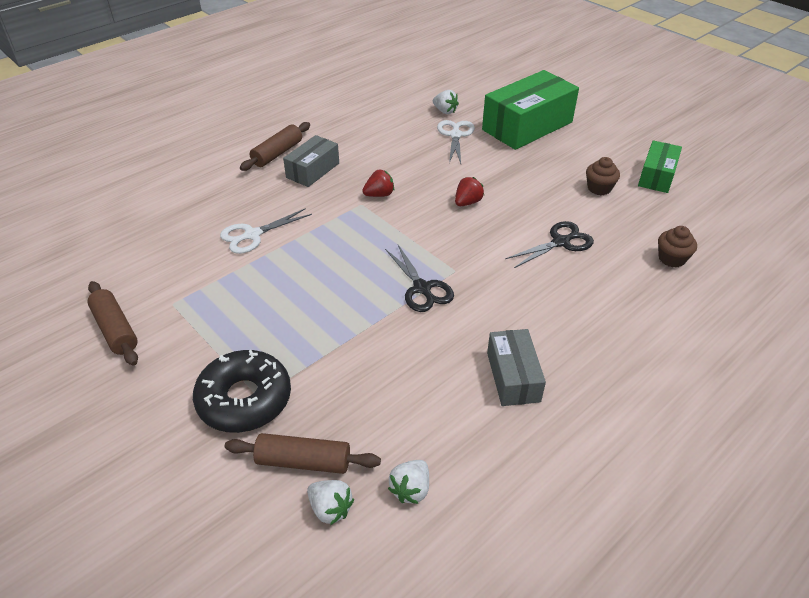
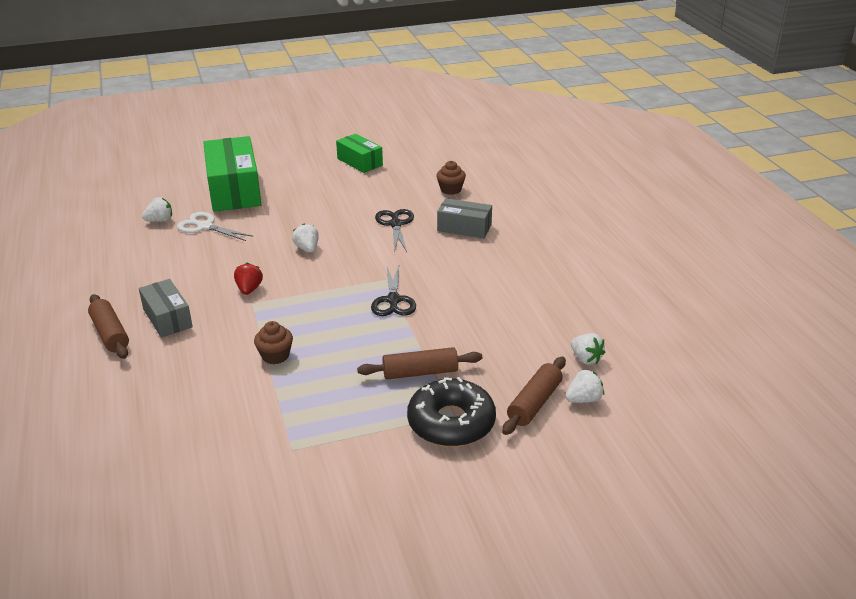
camera: 65 degrees left, 10 degrees down
brown rolling pin [87,281,138,366] -> brown rolling pin moved to [357,347,482,379]
white scissors [220,208,312,254] -> none
black scissors [385,245,454,312] -> black scissors turned 90 degrees clockwise [371,265,416,316]
red strawberry [455,177,484,206] -> white strawberry [292,223,319,253]
grey box [487,329,546,406] -> grey box moved to [437,198,492,238]
brown cupcake [586,157,620,195] -> brown cupcake moved to [254,321,293,364]

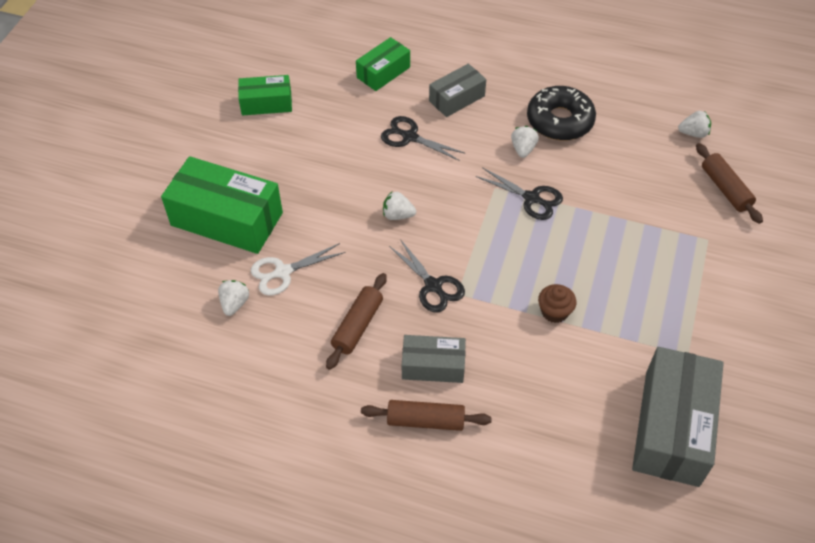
camera: 55 degrees left, 20 degrees up
red strawberry [234,263,263,295] -> black scissors [389,239,465,313]
brown rolling pin [357,347,482,379] -> brown rolling pin moved to [326,273,387,370]
black donut [407,377,496,447] -> black donut moved to [527,86,596,141]
brown cupcake [436,161,466,195] -> green box [356,37,410,91]
white strawberry [566,369,604,403] -> white strawberry moved to [511,126,539,158]
none -> grey box [632,347,724,487]

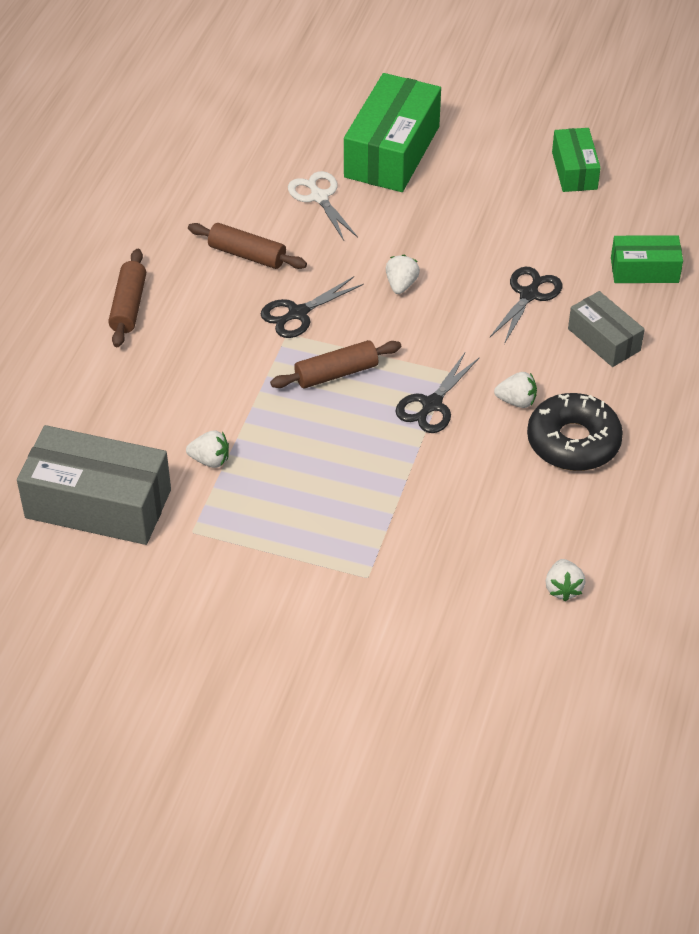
camera: 90 degrees right, 5 degrees down
white strawberry [218,280,249,316] -> white strawberry moved to [186,430,229,468]
green box [356,37,410,91] -> green box turned 45 degrees counterclockwise [611,235,683,283]
grey box [402,335,466,383] -> none
brown cupcake [538,284,577,323] -> none
brown rolling pin [696,143,763,224] -> brown rolling pin moved to [270,340,401,388]

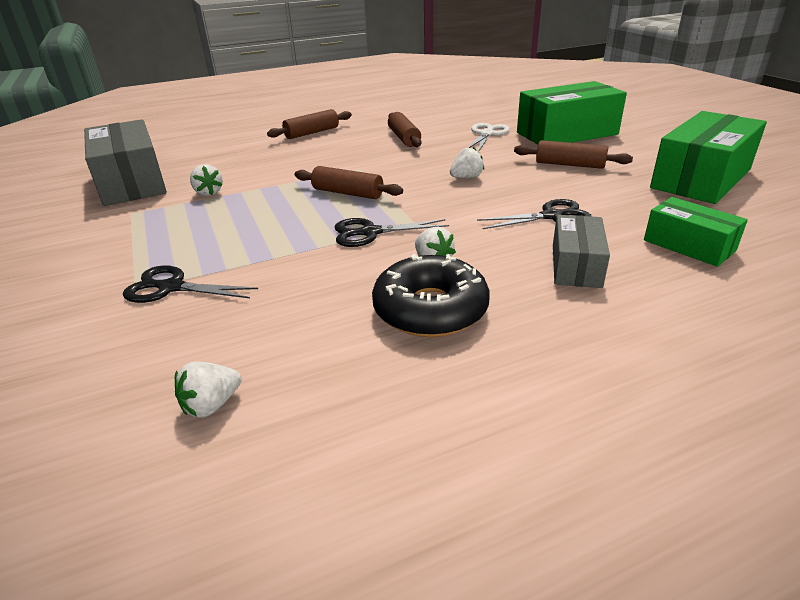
camera: 50 degrees right, 15 degrees down
black scissors [261,276,364,338] -> black scissors moved to [123,265,258,303]
green box [552,128,601,192] -> green box [650,111,767,204], size x1.78
none -> brown rolling pin [514,140,633,169]

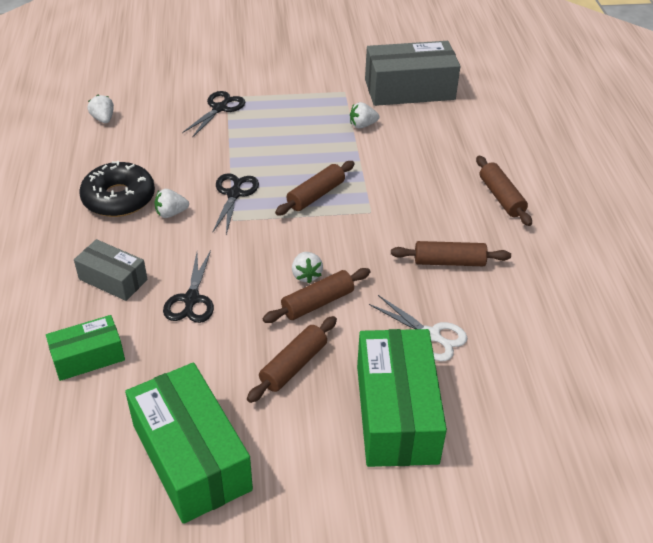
camera: 105 degrees right, 10 degrees up
none -> brown rolling pin [262,268,370,323]

